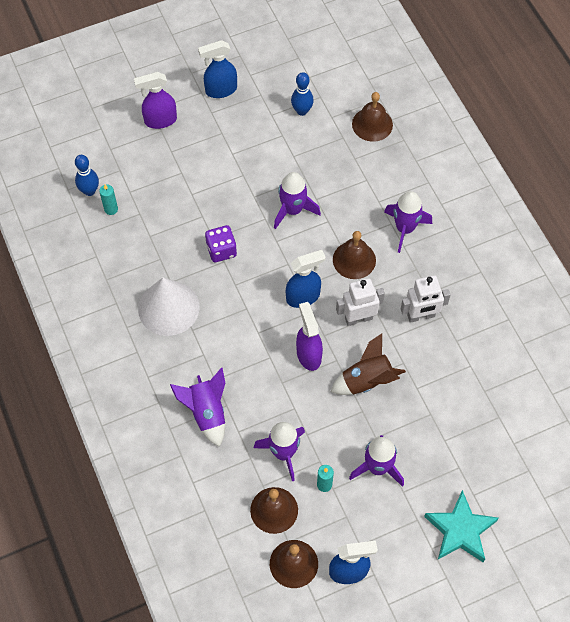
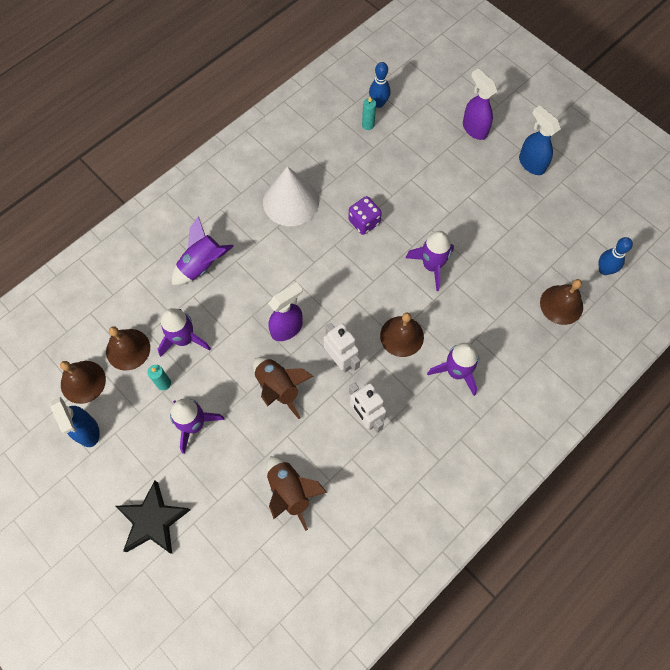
camera: 70 degrees right, 5 degrees up
blue spray bottle [286,250,326,308] -> none
blue bowling pin [291,72,314,116] -> blue bowling pin moved to [598,237,633,275]
turquoise star [424,490,499,563] -> black star [116,481,190,554]
none -> brown rocket [267,456,327,531]

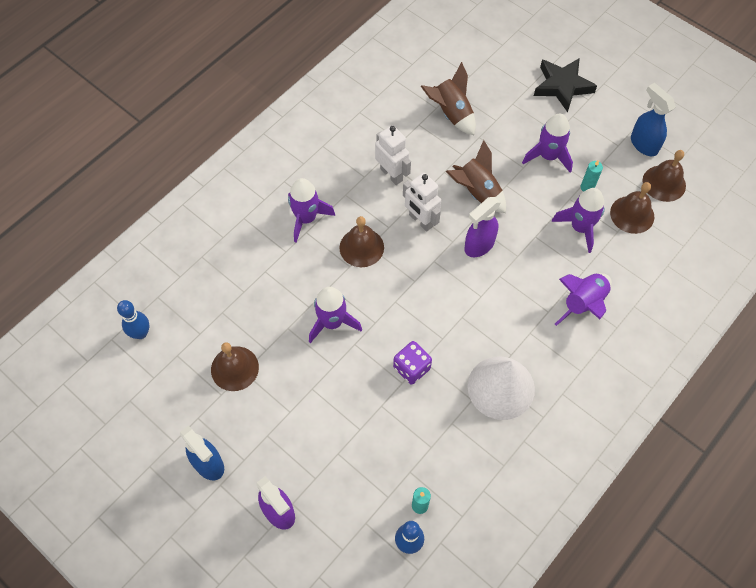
camera: 175 degrees right, 5 degrees down
brown bell [540,279,583,325] -> brown bell moved to [211,342,259,391]

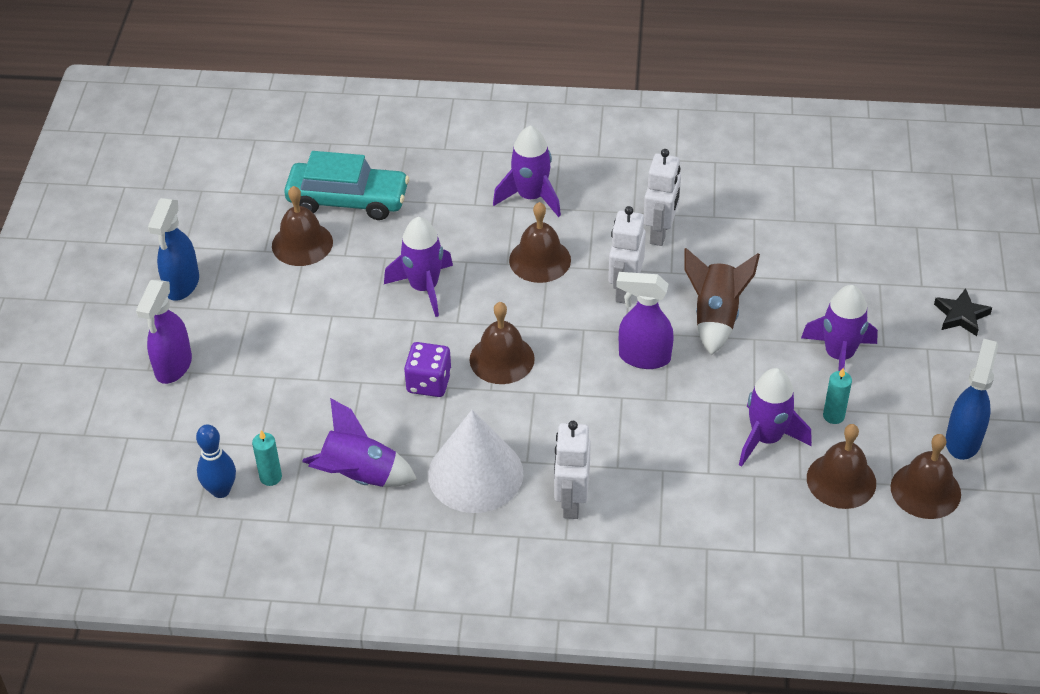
camera: 55 degrees right, 15 degrees down
blue bowling pin [117,300,149,339] -> none
brown rocket [421,62,476,135] -> none
black star [534,58,597,112] -> black star [934,289,992,336], size x0.58
purple rocket [555,273,612,326] -> purple rocket moved to [302,398,417,487]
none -> turquoise car [284,151,409,220]
none -> brown bell [469,302,535,384]
none -> white robot [554,421,591,519]

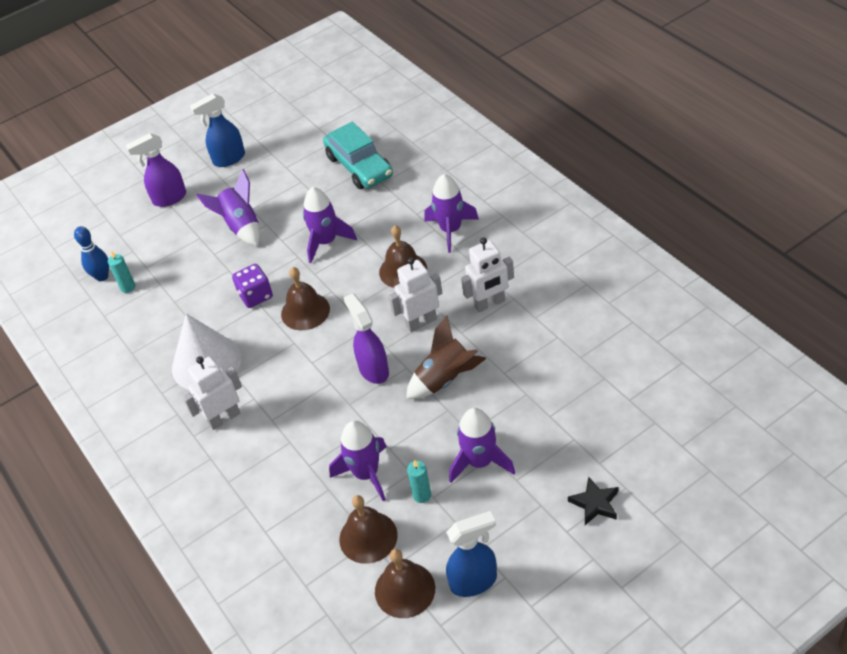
camera: 55 degrees right, 0 degrees up
brown bell [272,186,333,266] -> none
purple rocket [302,398,417,487] -> purple rocket moved to [196,169,260,246]

